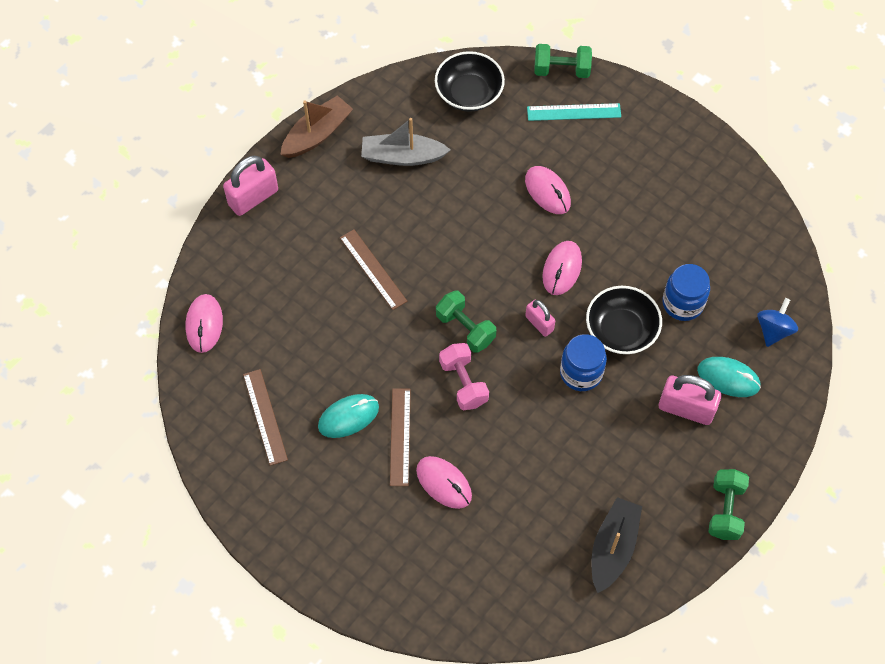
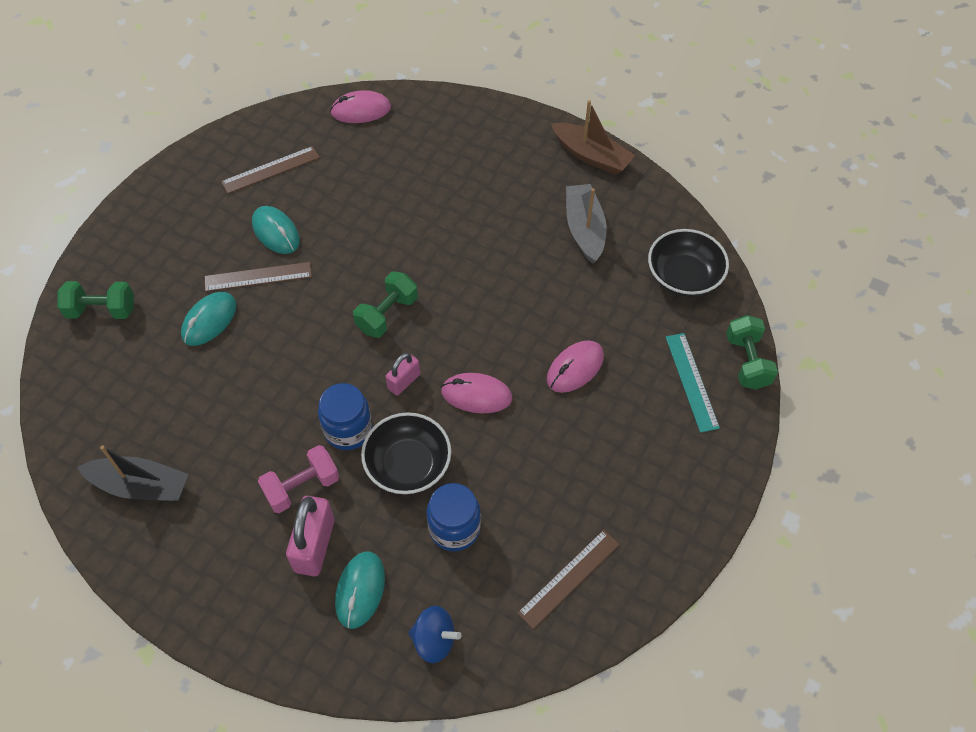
camera: 80 degrees right, 5 degrees down
pink padlock [223,156,278,216] -> none
brown ruler [340,229,407,310] -> brown ruler moved to [517,530,620,629]
pink mouse [416,456,472,509] -> turquoise mouse [181,292,237,346]
pink dumbbell [439,343,489,410] -> pink dumbbell moved to [258,445,339,513]
green dumbbell [708,469,749,540] -> green dumbbell moved to [57,281,134,319]

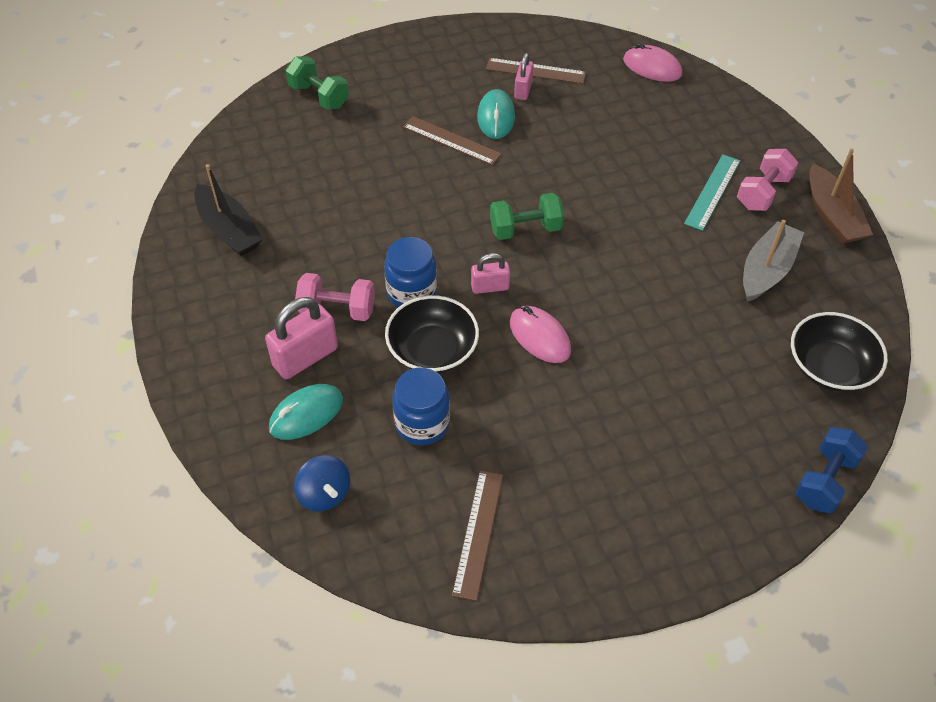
camera: 40 degrees right, 5 degrees down
turquoise mouse [181,292,237,346] -> none
brown ruler [517,530,620,629] -> brown ruler turned 75 degrees counterclockwise [452,471,503,601]
pink mouse [547,340,604,393] -> none
turquoise ruler [666,333,720,433] -> turquoise ruler moved to [684,154,740,231]
green dumbbell [726,315,778,389] -> blue dumbbell [795,427,868,513]
none -> pink padlock [514,53,534,100]
none -> pink dumbbell [737,149,798,211]

